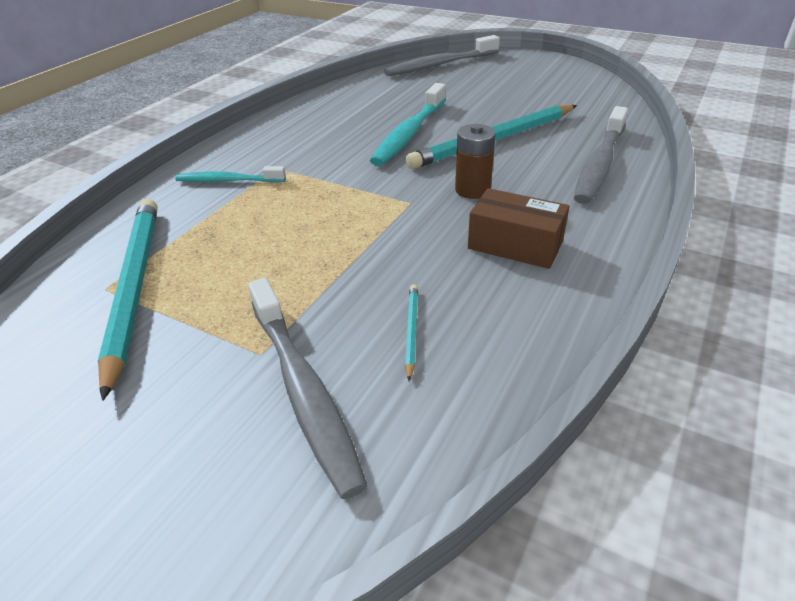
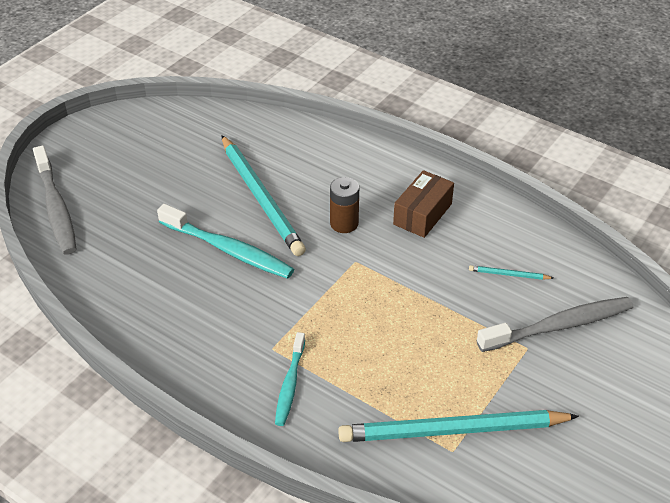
camera: 85 degrees left, 5 degrees up
grey toothbrush [574,106,628,204] -> none

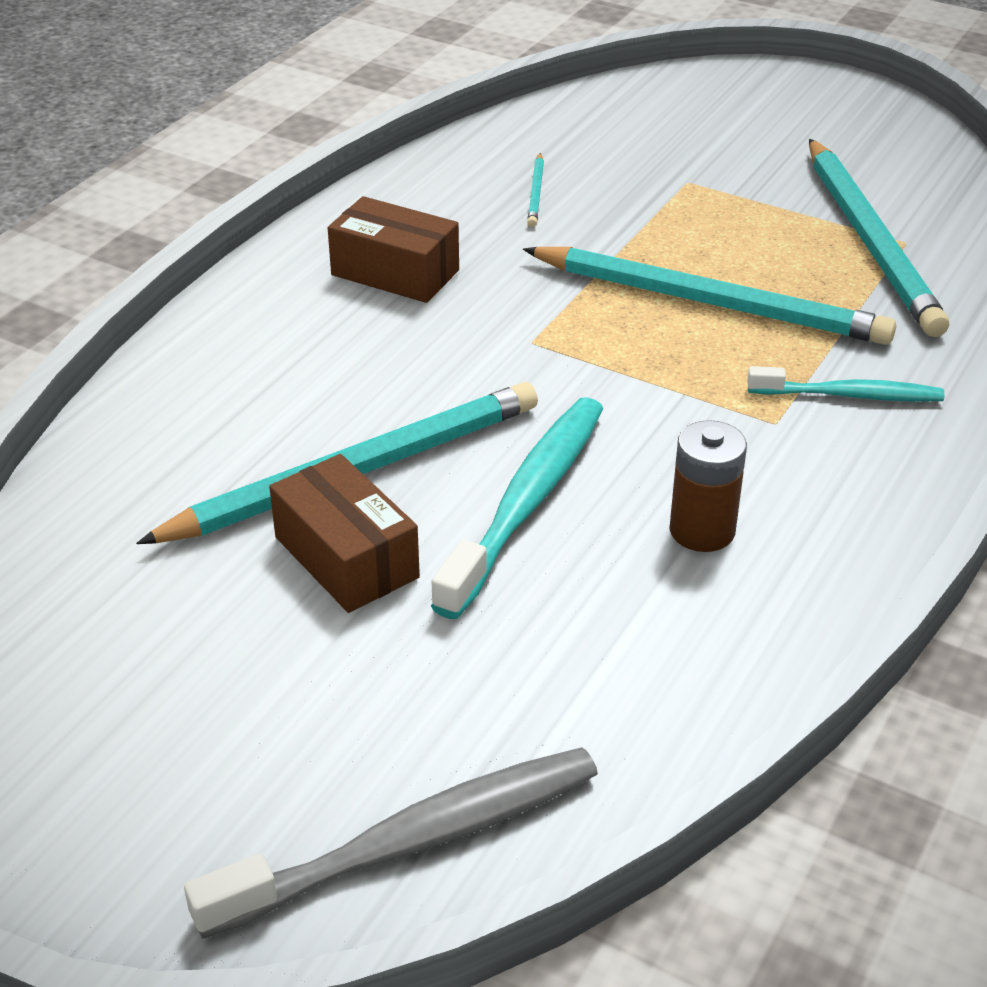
camera: 95 degrees left, 5 degrees down
brown battery [330,177,359,233] -> brown battery moved to [669,420,747,552]
grey toothbrush [476,297,633,352] -> none
none -> brown box [269,454,420,613]
none -> turquoise pencil [523,247,896,345]

